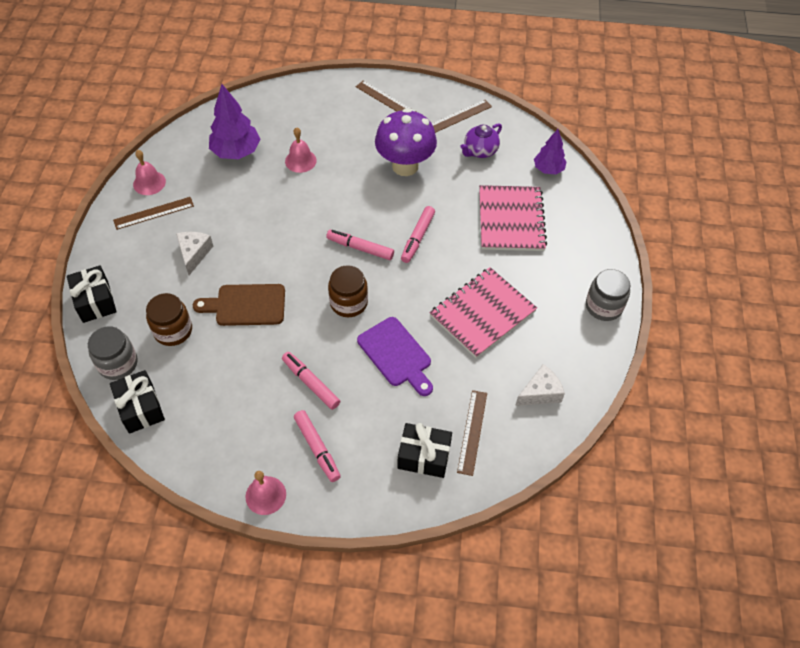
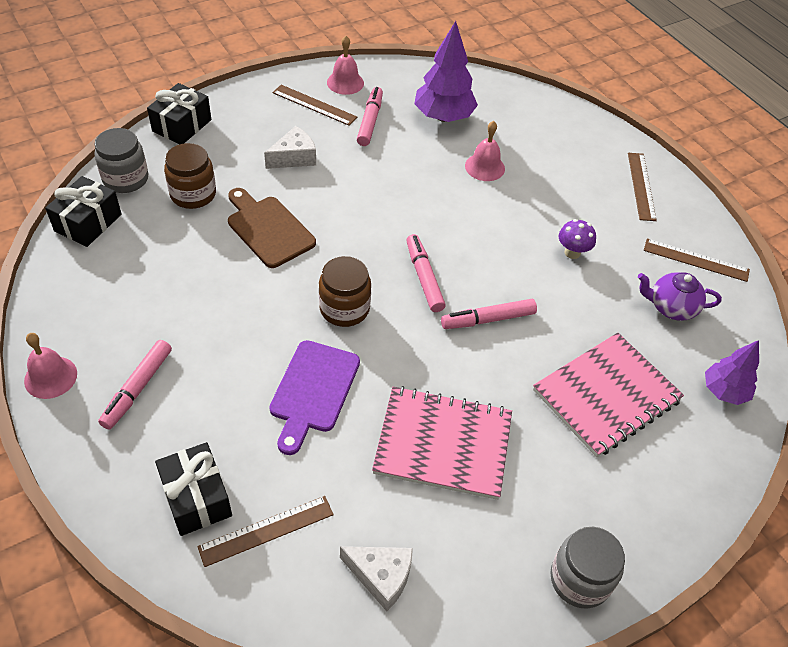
camera: 50 degrees right, 5 degrees down
pink marker [282,352,340,410] -> pink marker moved to [357,87,383,146]
purple mushroom [375,108,437,176] -> purple mushroom [559,219,596,259], size x0.44

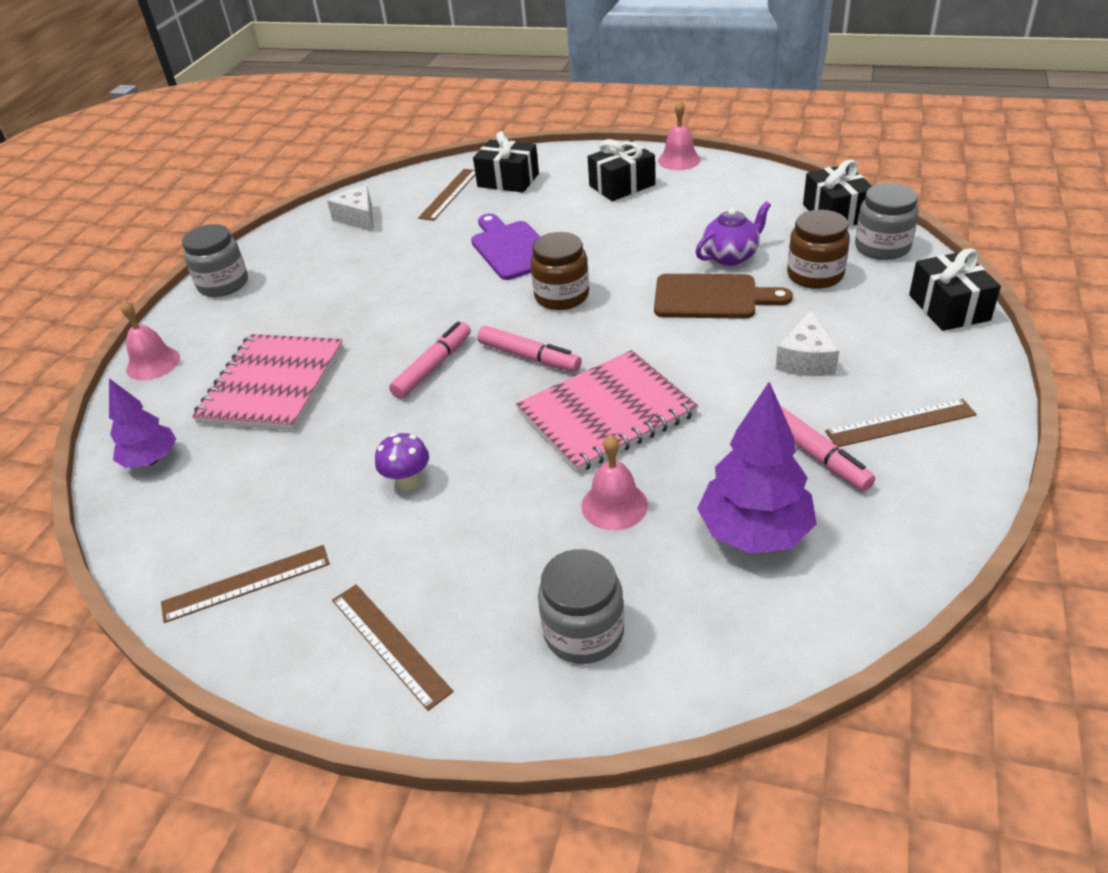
camera: 145 degrees right, 10 degrees down
pink marker [98,340,172,430] -> black gift [588,139,655,201]
pink bell [327,36,364,95] -> pink bell moved to [120,300,180,380]
white cheese [340,546,413,611] -> white cheese turned 75 degrees clockwise [327,185,374,232]
pink notebook [372,386,512,500] -> pink notebook moved to [516,350,698,473]
purple teapot [638,272,722,321] -> purple teapot moved to [696,201,771,266]
none -> grey jar [538,549,624,664]

